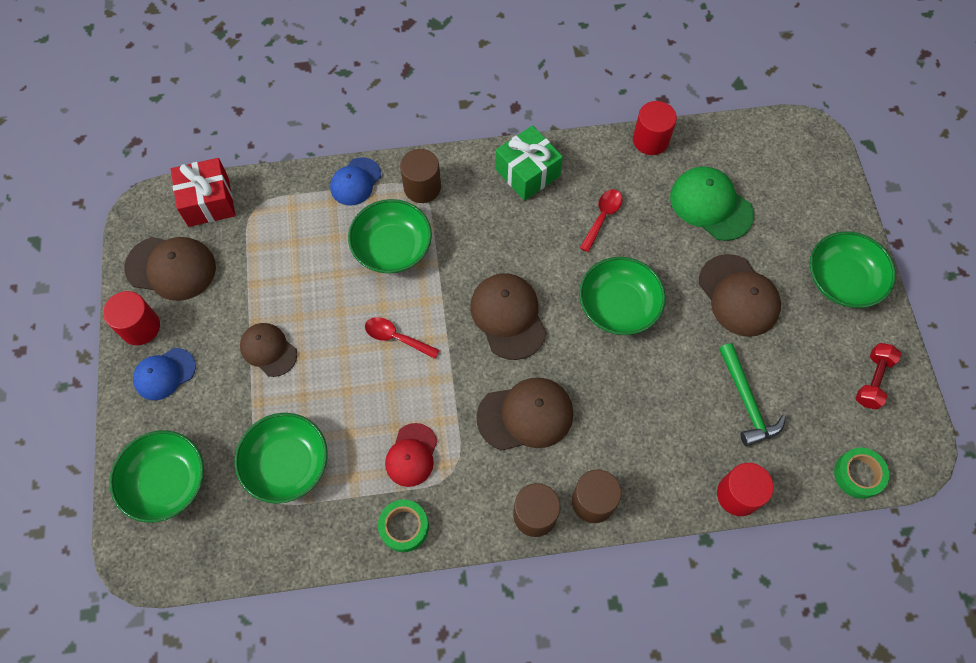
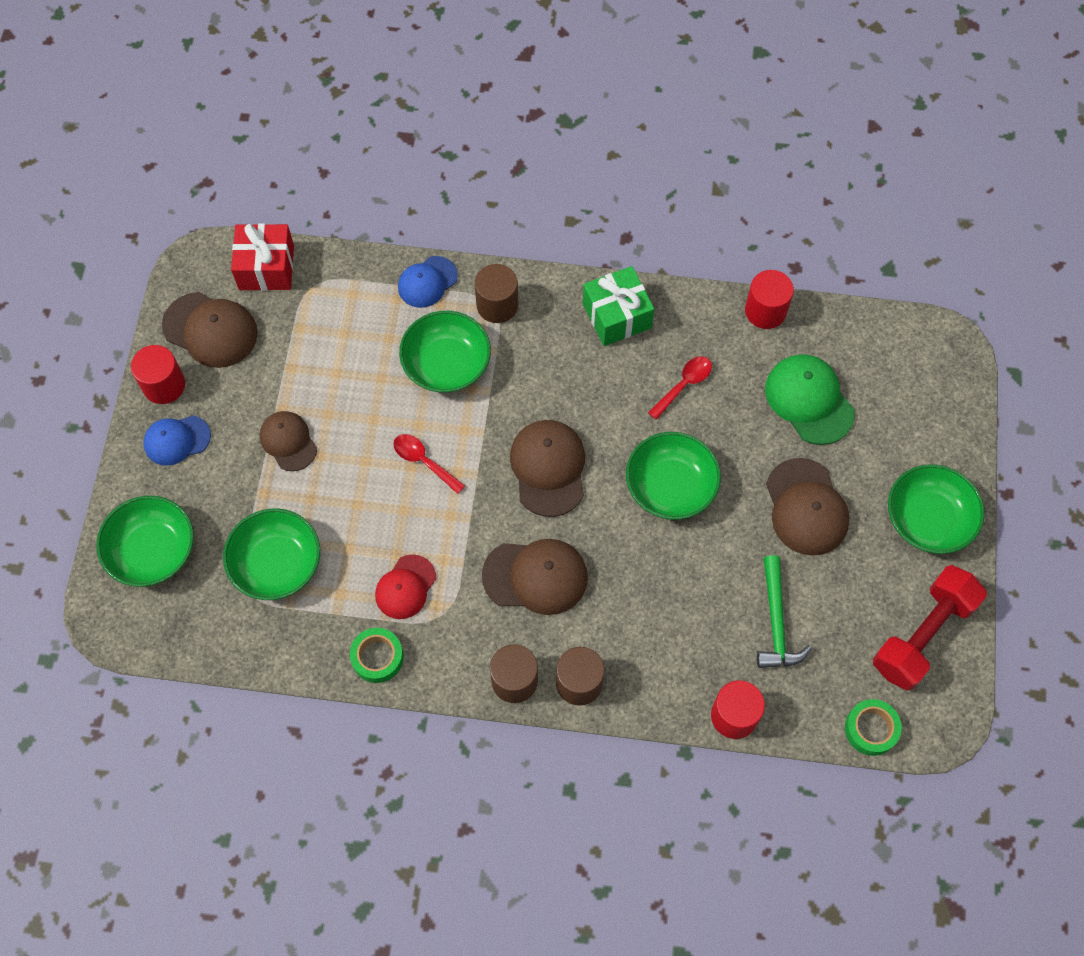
camera: 15 degrees right, 0 degrees up
red dumbbell [855,343,901,410] -> red dumbbell [873,565,987,691], size x1.77

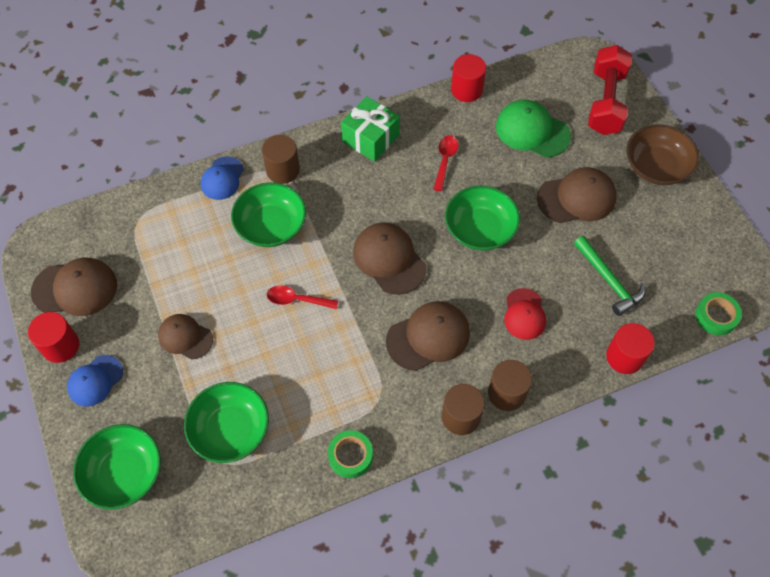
camera: 30 degrees left, 5 degrees down
red gift [231,224,294,291] -> none
red cap [375,554,436,619] -> red cap moved to [504,288,546,340]
brown cap [766,458,849,556] -> brown cap turned 60 degrees counterclockwise [537,167,617,223]
red dumbbell [873,565,987,691] -> red dumbbell moved to [588,45,632,135]
green bowl [888,464,984,554] -> brown bowl [627,124,700,185]

